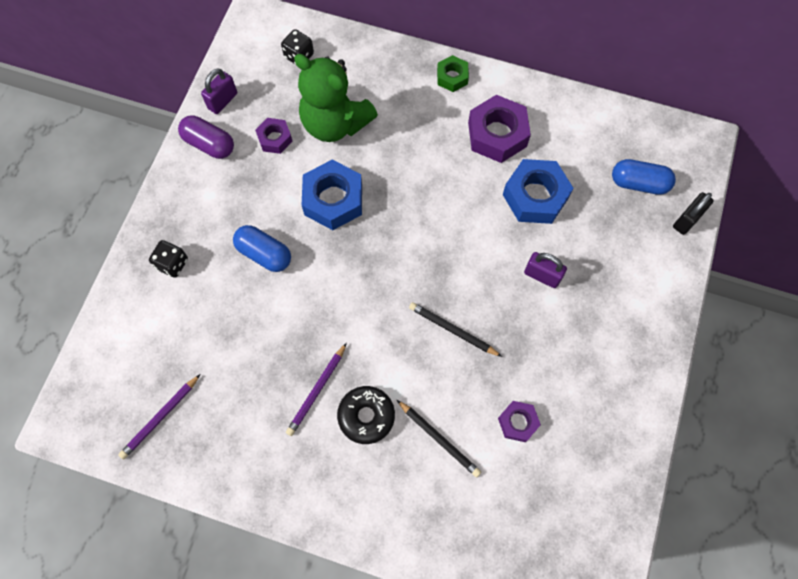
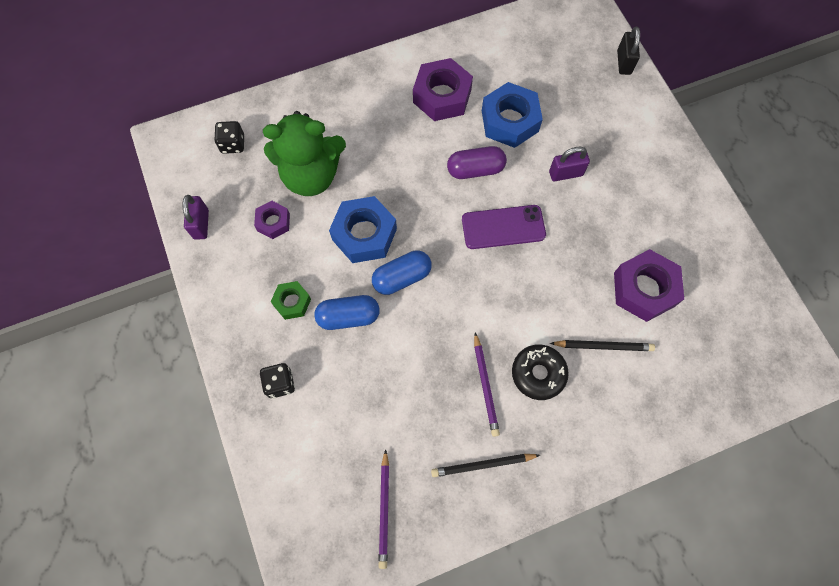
camera: 40 degrees left, 0 degrees up
purple capsule [178,115,234,159] -> purple capsule moved to [447,146,507,179]
black pencil [409,302,502,357] -> black pencil moved to [431,454,540,477]
green nut [437,55,469,92] -> green nut moved to [271,281,311,320]
purple nut [498,401,541,442] -> purple nut [614,249,684,322], size x1.79
blue capsule [612,159,676,195] -> blue capsule moved to [372,251,432,295]
none -> purple phone [462,205,546,249]

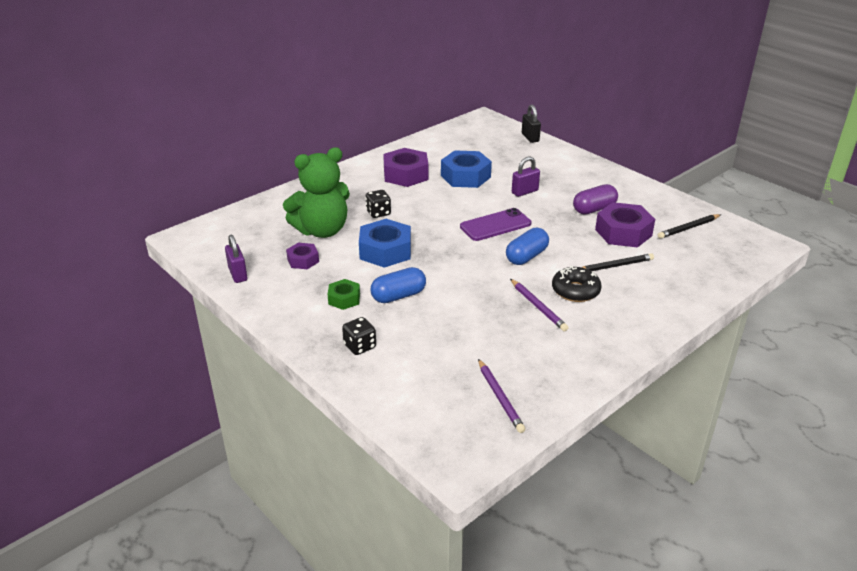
camera: 20 degrees left, 35 degrees down
black dice [214,121,244,154] -> black dice moved to [365,190,391,218]
blue capsule [372,251,432,295] -> blue capsule moved to [506,228,549,265]
black pencil [431,454,540,477] -> black pencil moved to [658,214,721,239]
purple capsule [447,146,507,179] -> purple capsule moved to [573,184,618,214]

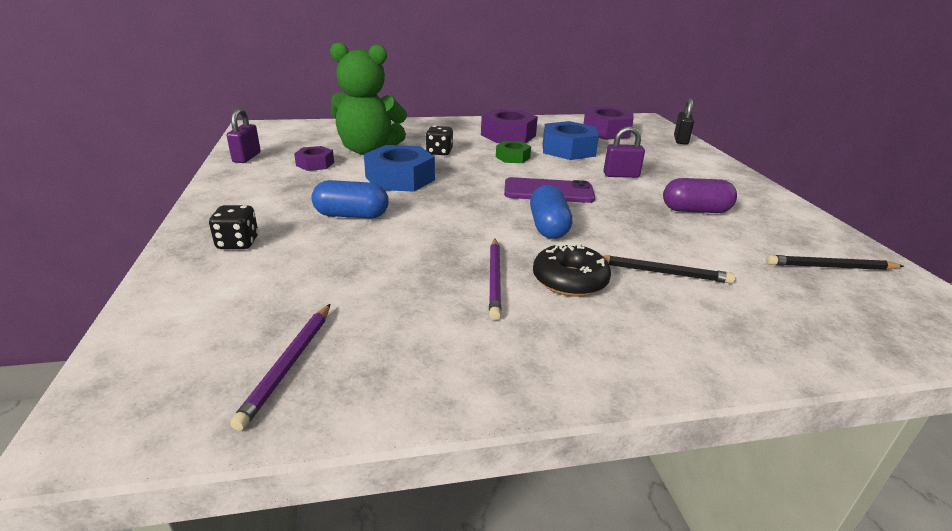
camera: 30 degrees right, 5 degrees down
green nut [328,279,360,310] -> green nut moved to [496,141,531,163]
blue capsule [506,228,549,265] -> blue capsule turned 75 degrees counterclockwise [530,185,572,239]
purple nut [595,202,655,248] -> purple nut moved to [583,106,634,140]

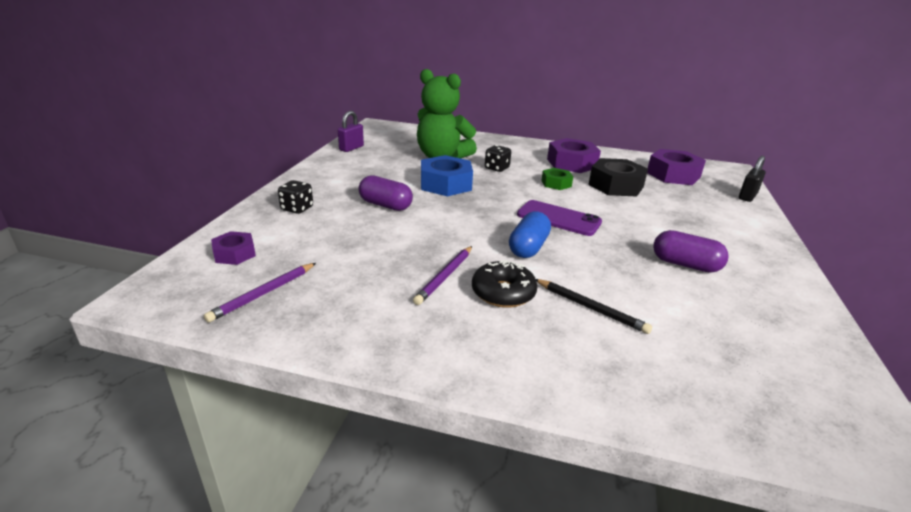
camera: 25 degrees right, 0 degrees up
purple nut [294,146,334,171] -> purple nut moved to [211,231,256,265]
blue capsule [311,180,389,219] -> purple capsule [358,175,413,211]
blue nut [543,121,599,160] -> black nut [588,158,648,197]
purple padlock [603,126,645,178] -> none
black pencil [766,255,904,270] -> none

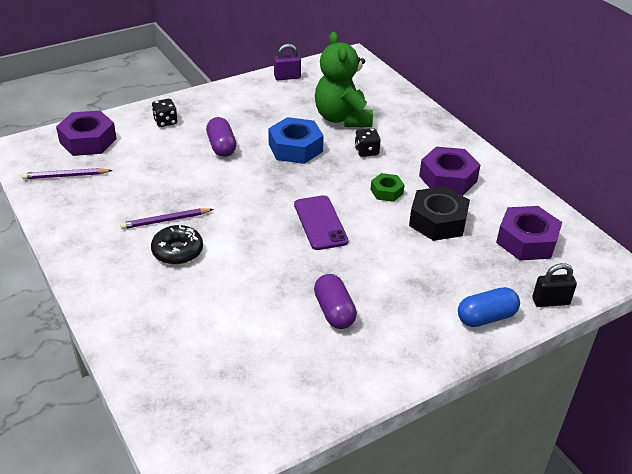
camera: 45 degrees right, 10 degrees up
purple nut [211,231,256,265] -> purple nut [56,111,117,156], size x1.79
blue capsule [509,211,551,258] -> blue capsule moved to [458,287,520,327]
black pencil [536,279,652,334] -> none

